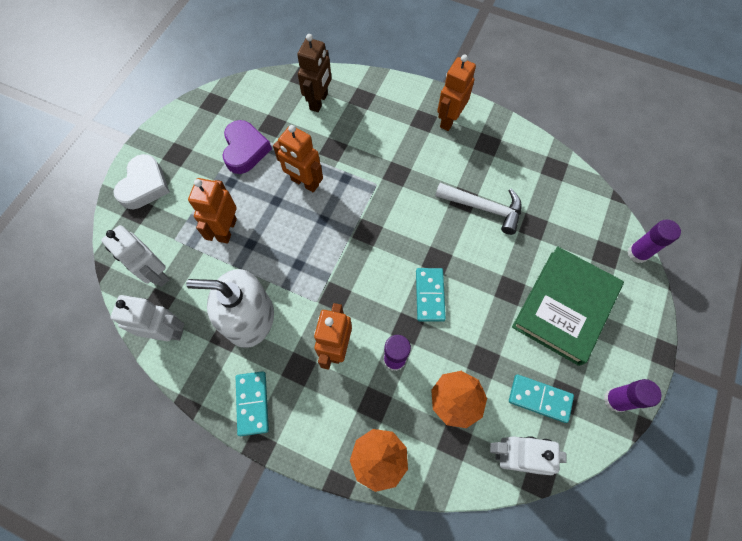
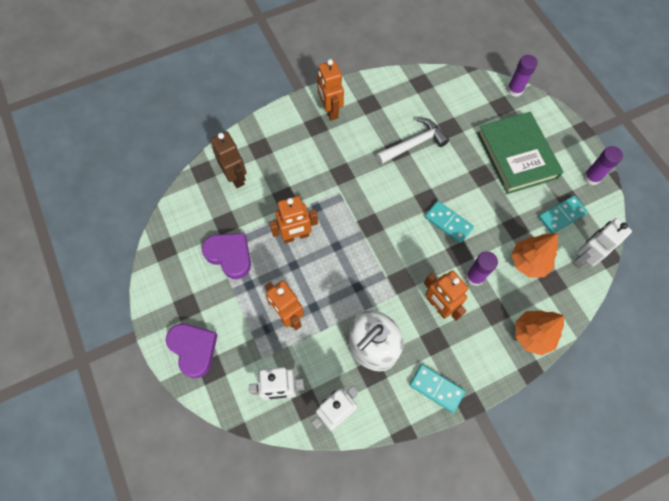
camera: 50 degrees left, 0 degrees up
white heart [113,154,170,209] -> purple heart [166,324,217,378]

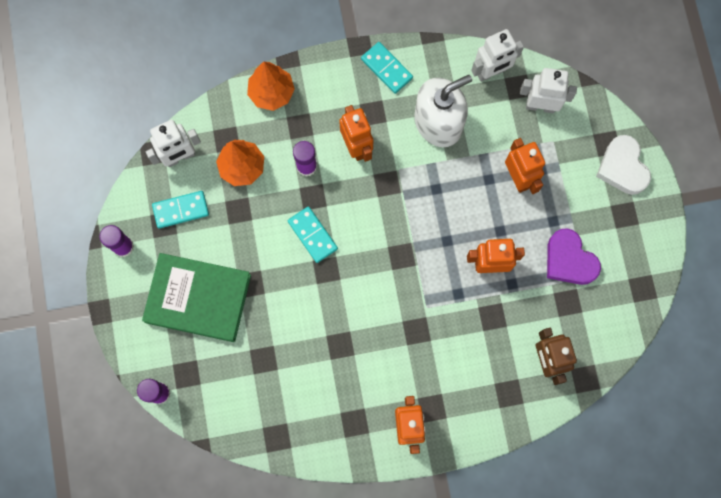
camera: 165 degrees left, 10 degrees up
purple heart [166,324,217,378] -> white heart [596,135,651,195]
white hammer [376,117,449,165] -> none
green book [477,112,563,194] -> green book turned 75 degrees counterclockwise [142,253,251,342]

